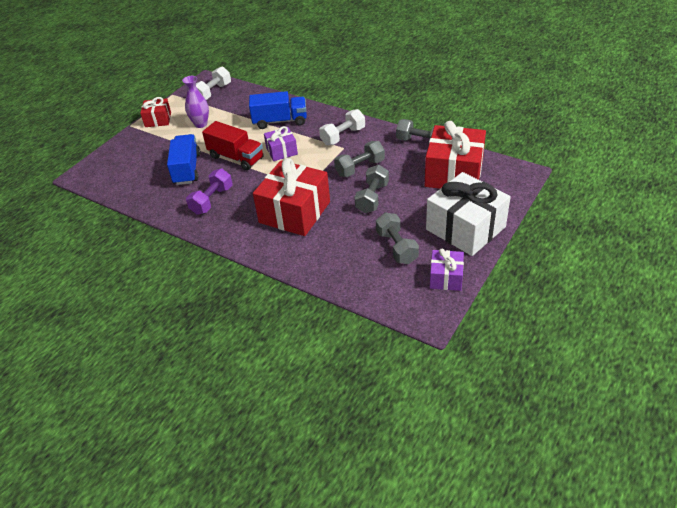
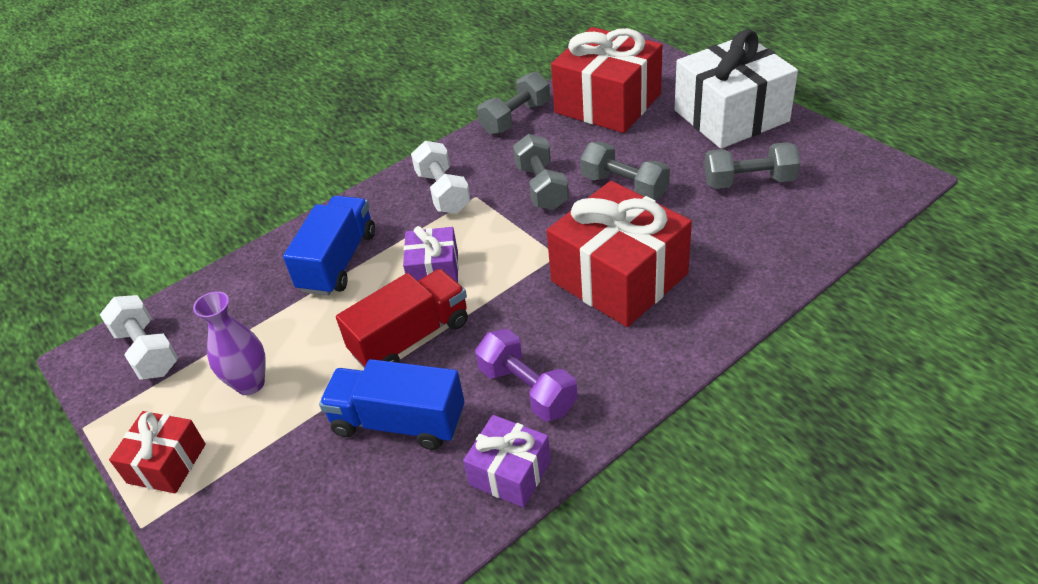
camera: 70 degrees left, 0 degrees up
purple gift [430,248,464,291] -> purple gift moved to [463,415,551,508]

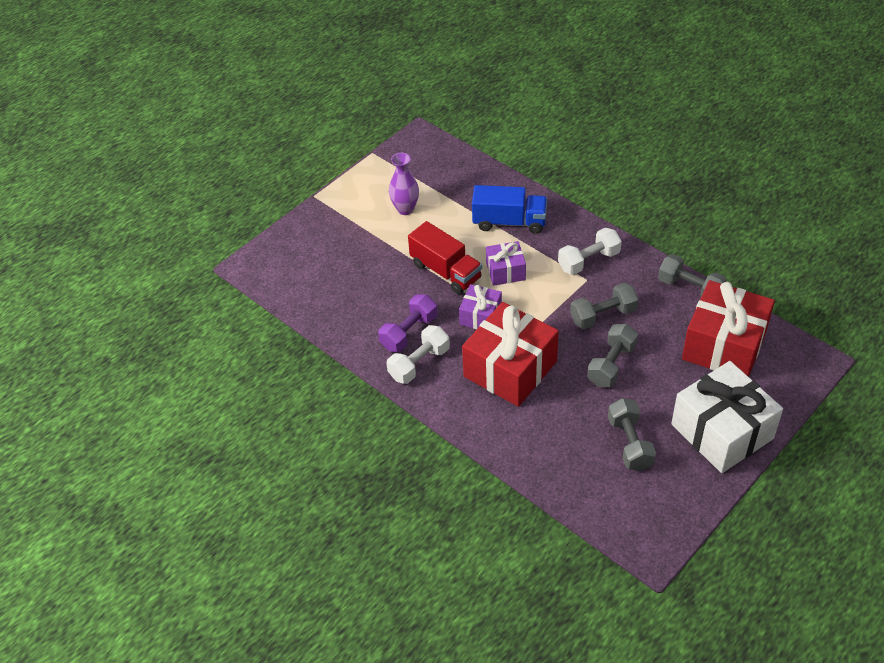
camera: 80 degrees right, 5 degrees up
white dumbbell [100,295,178,379] -> white dumbbell moved to [386,325,450,384]
red gift [109,411,206,493] -> none
blue truck [319,359,465,450] -> none
purple gift [463,415,551,508] -> purple gift moved to [459,284,502,329]

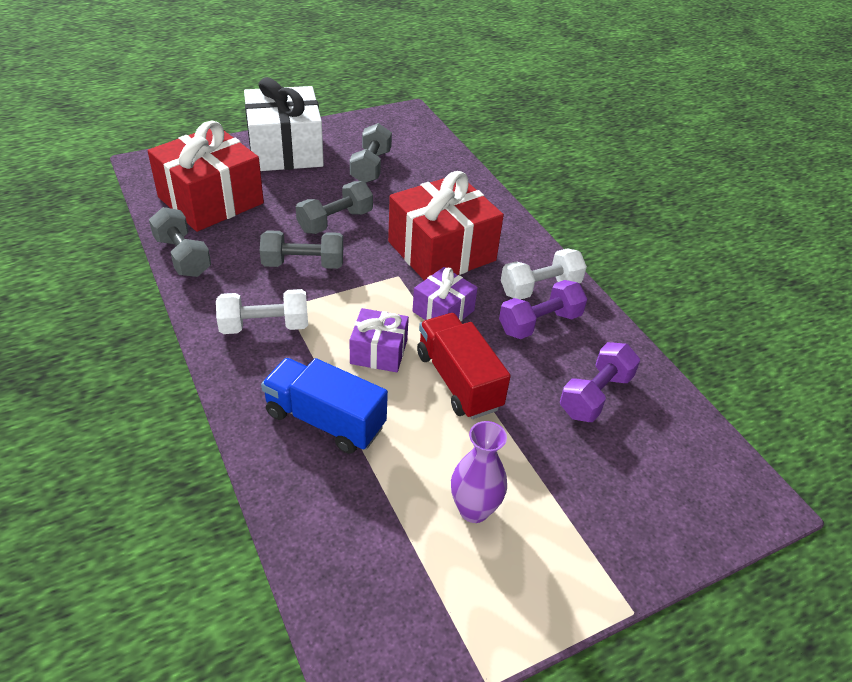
camera: 165 degrees left, 5 degrees down
none -> purple dumbbell [560,342,640,422]

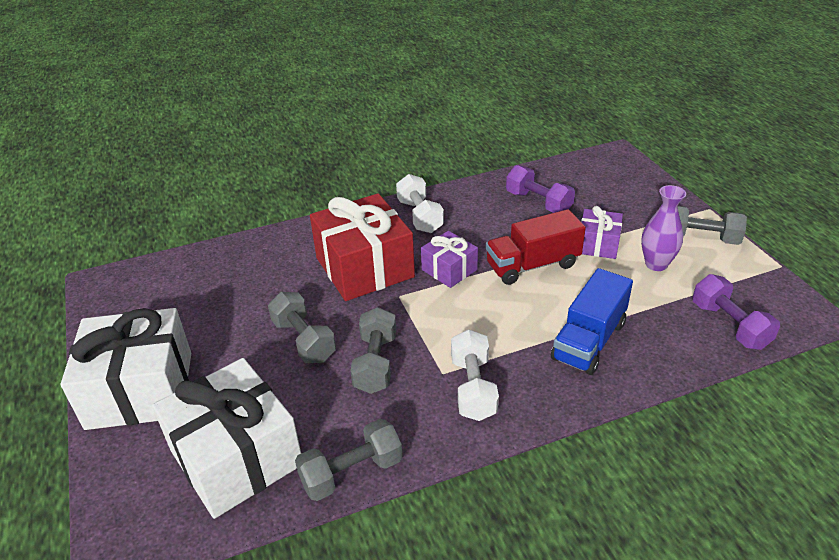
camera: 80 degrees left, 5 degrees down
red gift [148,121,264,232] -> white gift [152,358,301,519]
purple gift [349,308,409,372] -> purple gift moved to [581,206,623,259]
grey dumbbell [350,123,392,183] -> grey dumbbell moved to [678,206,747,245]
purple dumbbell [499,280,587,339] -> purple dumbbell moved to [692,274,780,350]

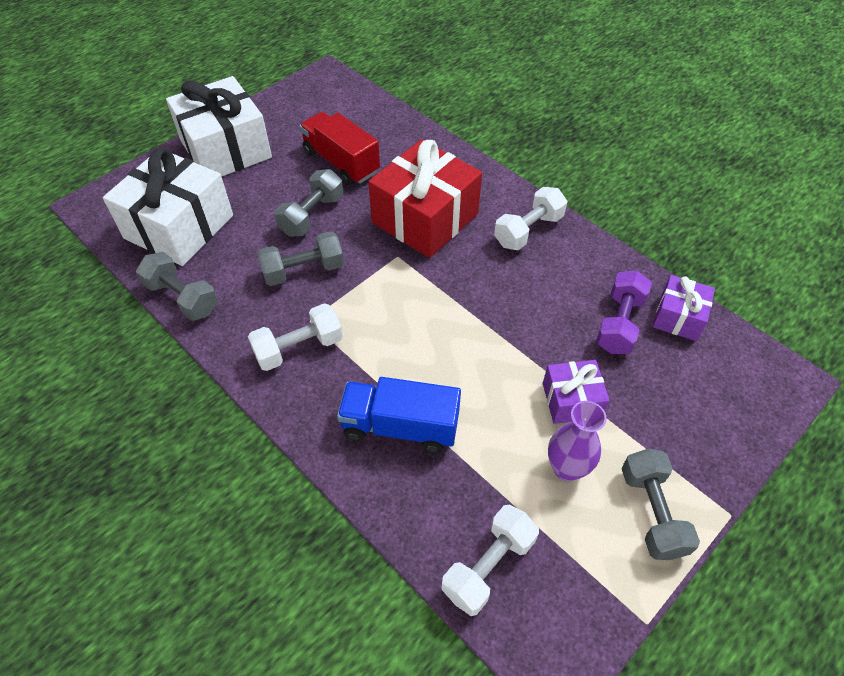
camera: 65 degrees right, 15 degrees up
purple gift [421,231,478,288] -> purple gift moved to [653,275,715,341]
red truck [486,209,586,285] -> red truck moved to [299,112,380,185]
purple dumbbell [692,274,780,350] -> white dumbbell [441,505,539,616]

